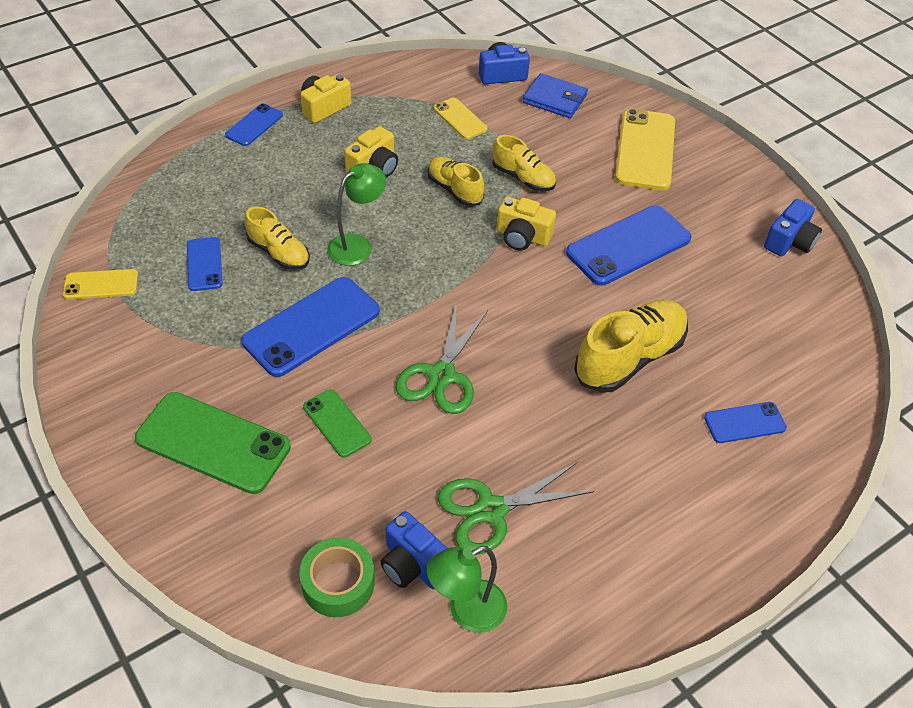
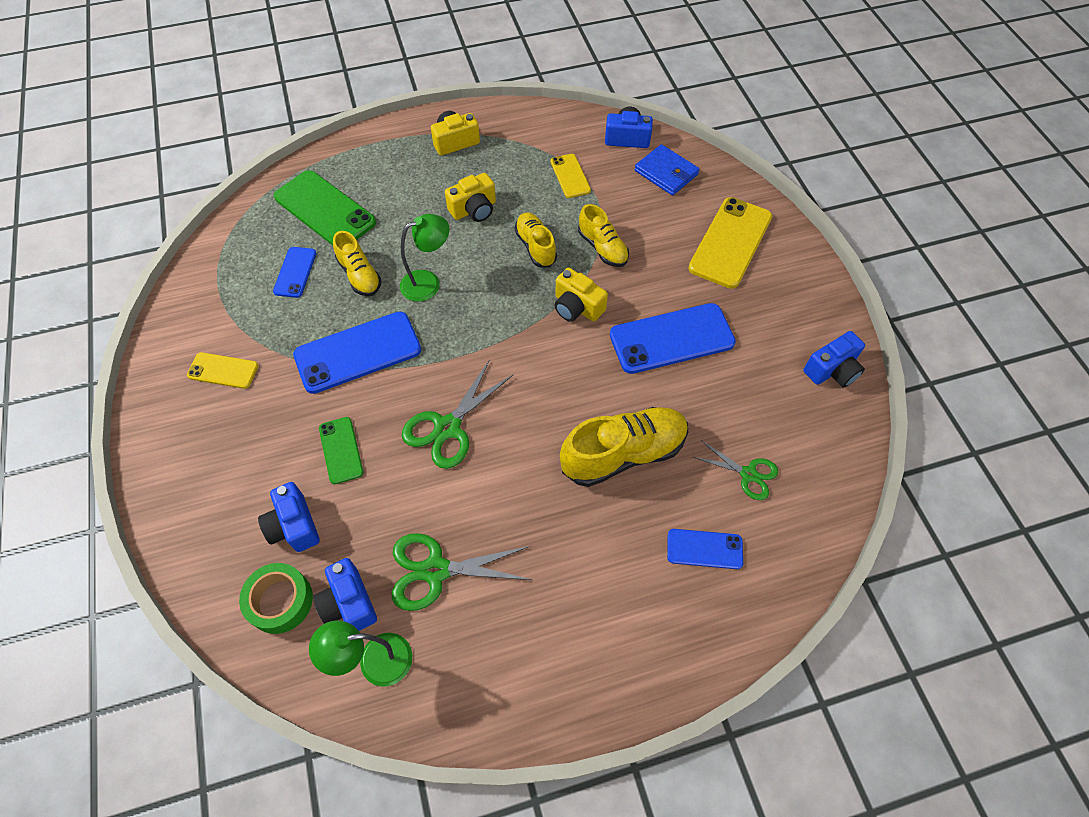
camera: 20 degrees right, 10 degrees up
yellow phone [63,269,138,300] -> yellow phone moved to [187,352,258,389]
green phone [135,392,291,494] -> green phone moved to [274,170,376,245]
blue phone [225,103,283,146] -> none
none -> blue camera [258,482,320,552]
none -> green scissors [693,440,778,500]

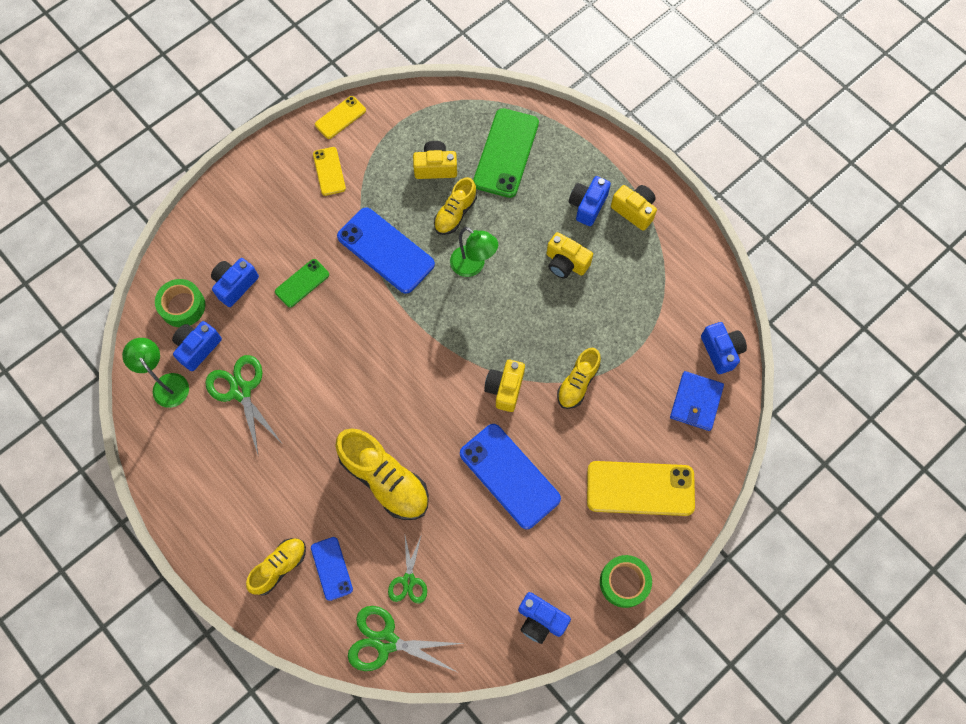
camera: 65 degrees right, 10 degrees up
blue phone [273,247,316,298] -> yellow camera [413,141,457,179]
green scissors [402,361,513,469] -> green scissors moved to [348,606,465,672]
yellow shoe [515,213,557,268] -> yellow shoe moved to [246,538,306,596]
yellow phone [551,154,591,198] -> yellow phone moved to [315,96,366,139]
none -> blue camera [569,176,611,226]
none -> green tape [600,555,652,608]

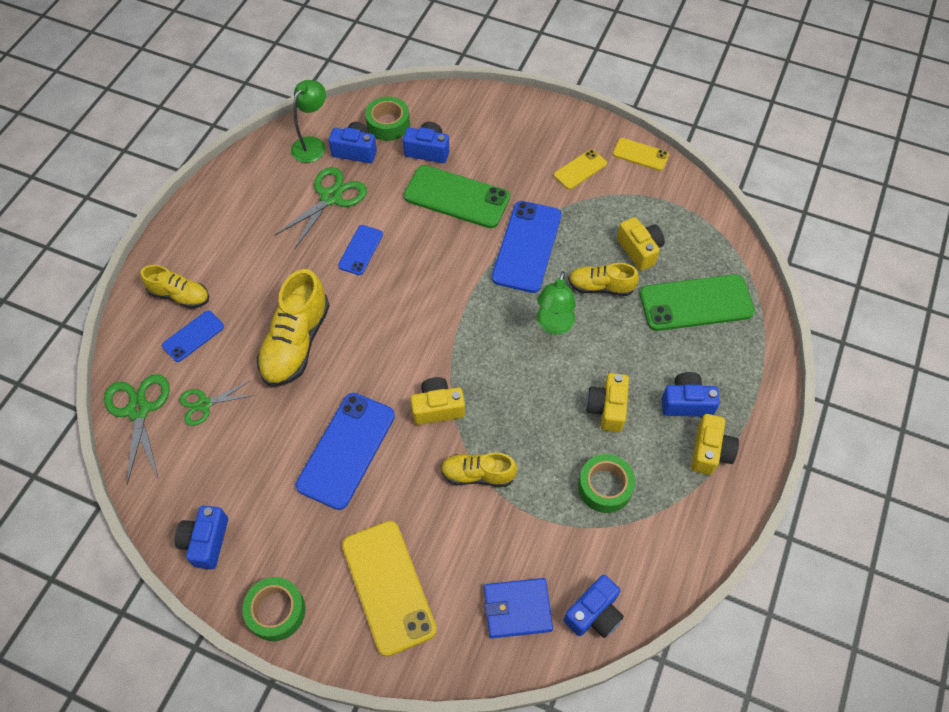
camera: 65 degrees right, 10 degrees down
green phone [275,259,329,308] -> green phone [404,165,510,228], size x1.84
none -> blue phone [338,225,383,275]
none -> green tape [578,454,635,513]

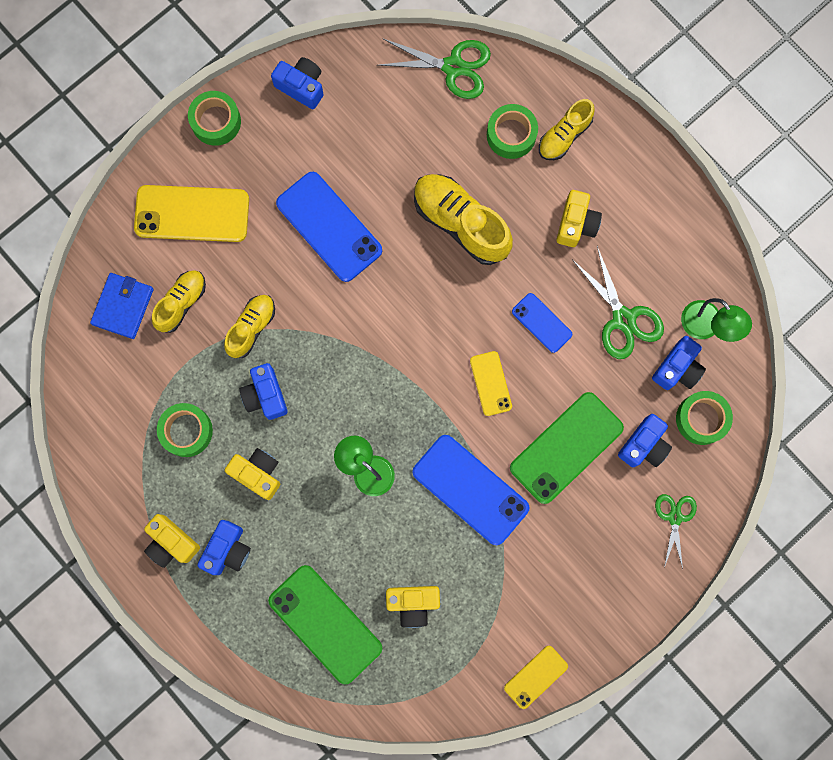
camera: 115 degrees right, 20 degrees up
blue phone [162,311,224,362] -> green tape [487,104,538,159]
green scissors [179,380,255,426] -> green scissors moved to [655,494,697,569]
yellow camera [410,377,465,425] -> yellow camera moved to [556,190,602,247]
yellow phone [554,149,607,190] -> yellow phone moved to [470,351,512,416]
blue camera [564,575,624,638] -> blue camera moved to [240,363,288,420]
yellow shoe [568,263,639,296] -> yellow shoe moved to [152,270,206,333]
green phone [640,274,755,331] -> green phone turned 60 degrees counterclockwise [268,565,382,684]

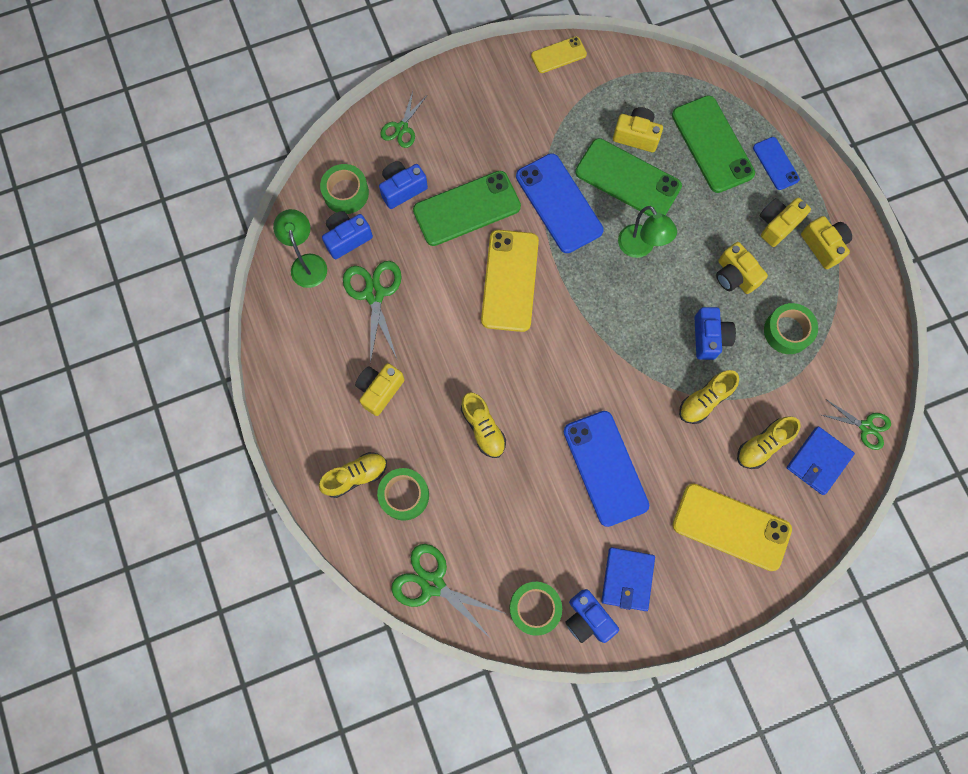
camera: 160 degrees left, 5 degrees down
green tape [188,91,241,146] -> green tape moved to [509,582,562,636]
blue camera [197,520,251,575] -> yellow camera [760,198,811,247]
yellow shoe [414,174,513,265] -> yellow shoe [461,392,506,458], size x0.60
yellow phone [470,351,512,416] -> yellow phone [481,230,539,332], size x1.84
blue phone [512,293,572,353] -> blue phone moved to [753,137,800,190]
none -> green phone [575,138,682,216]
none -> blue wallet [602,547,655,611]
none -> green scissors [822,400,891,450]

